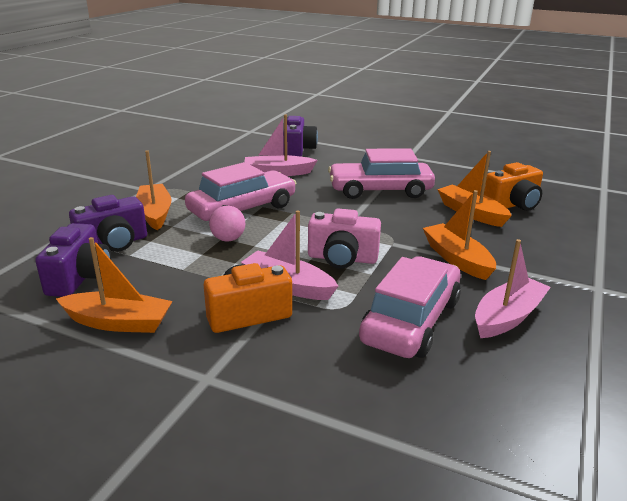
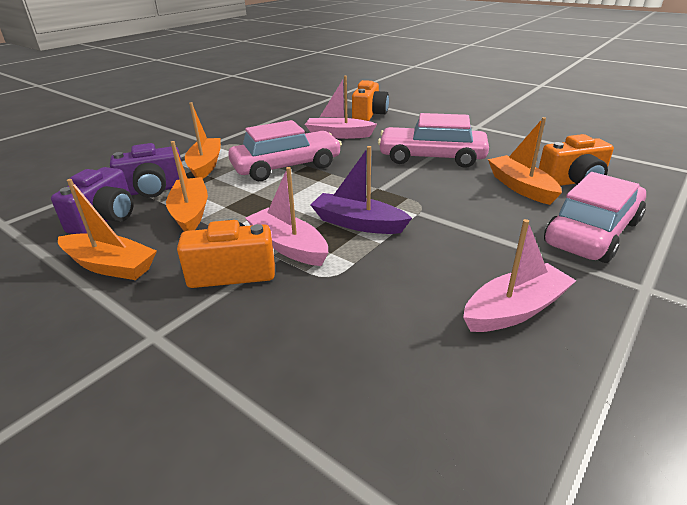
camera: 15 degrees right, 5 degrees up
pink ball [209,206,246,241] -> none
purple camera [283,116,318,156] -> orange camera [352,80,389,121]
pink camera [308,209,381,269] -> purple boat [310,146,412,234]
pink car [359,256,461,358] -> pink car moved to [544,172,646,263]
orange boat [423,190,496,280] -> orange boat moved to [166,141,208,232]

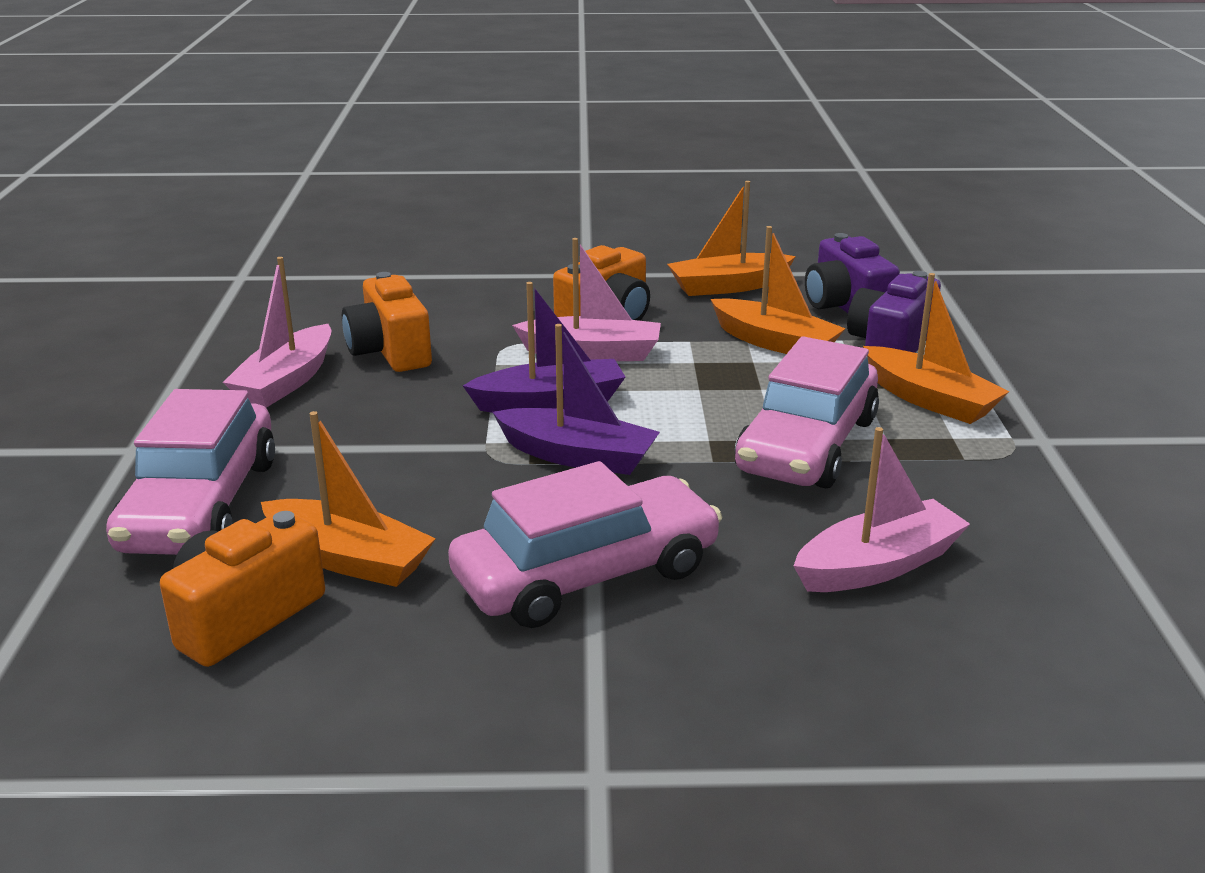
camera: 140 degrees right, 5 degrees down
orange camera [352,80,389,121] -> orange camera moved to [342,272,432,372]
none -> purple boat [493,324,660,475]

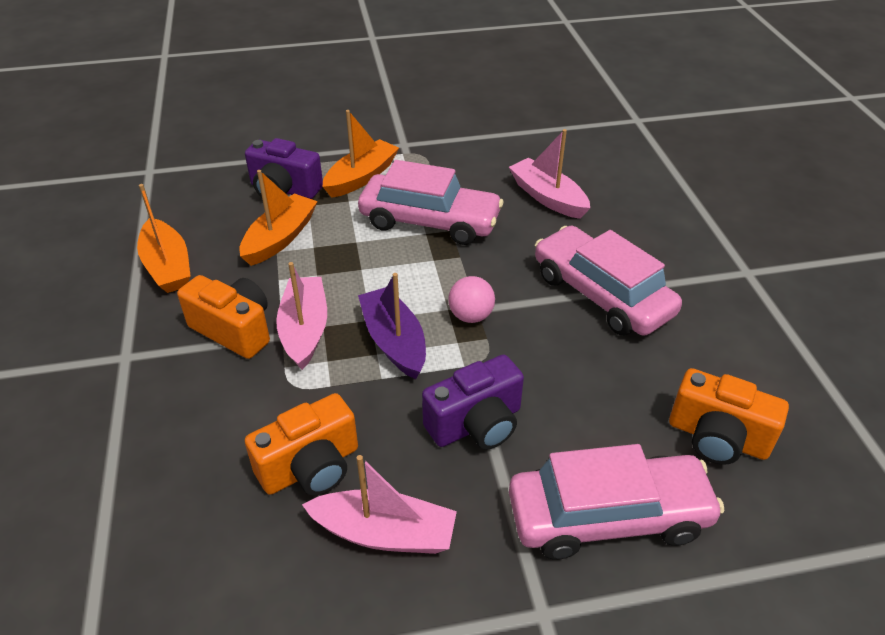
camera: 100 degrees left, 15 degrees up
orange boat [261,411,436,587] -> none
purple boat [493,324,660,475] -> pink ball [448,276,495,323]
purple camera [805,233,900,313] -> purple camera moved to [422,354,524,450]

